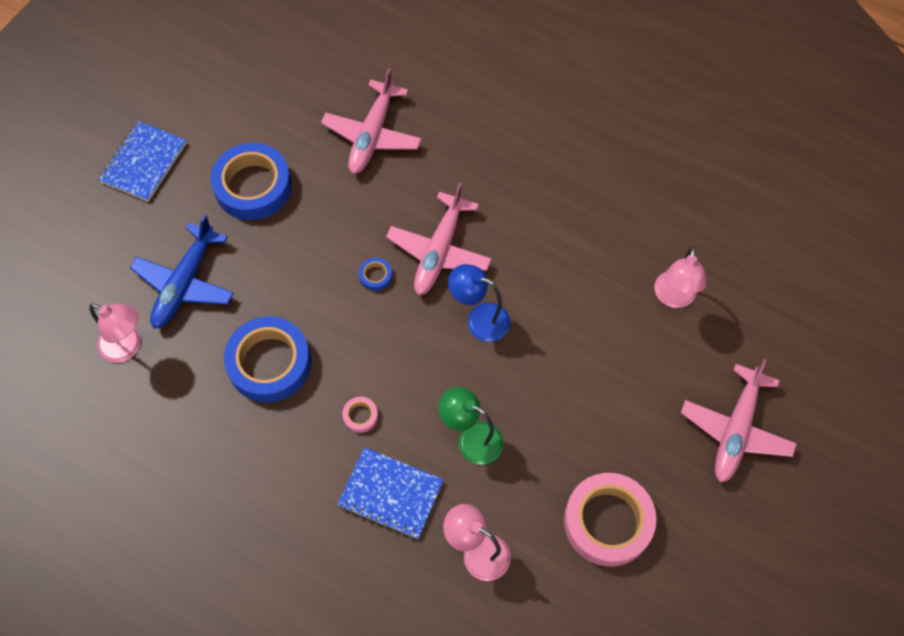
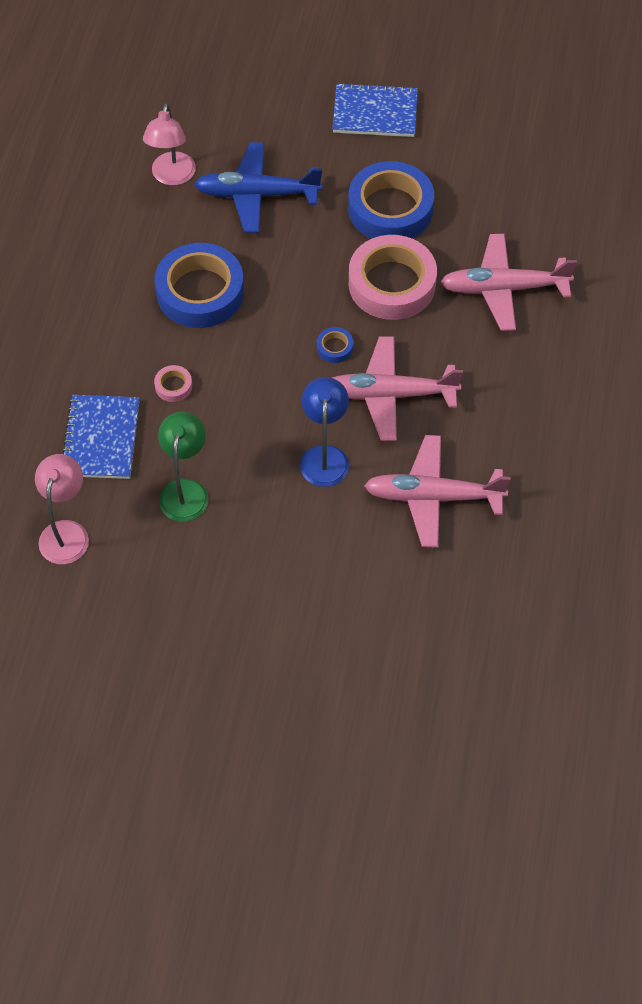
camera: 70 degrees right, 5 degrees down
pink tape [564,473,657,566] -> pink tape moved to [349,235,437,320]
pink lamp [655,246,707,308] -> none
pink plane [681,359,797,483] -> pink plane moved to [364,435,511,548]

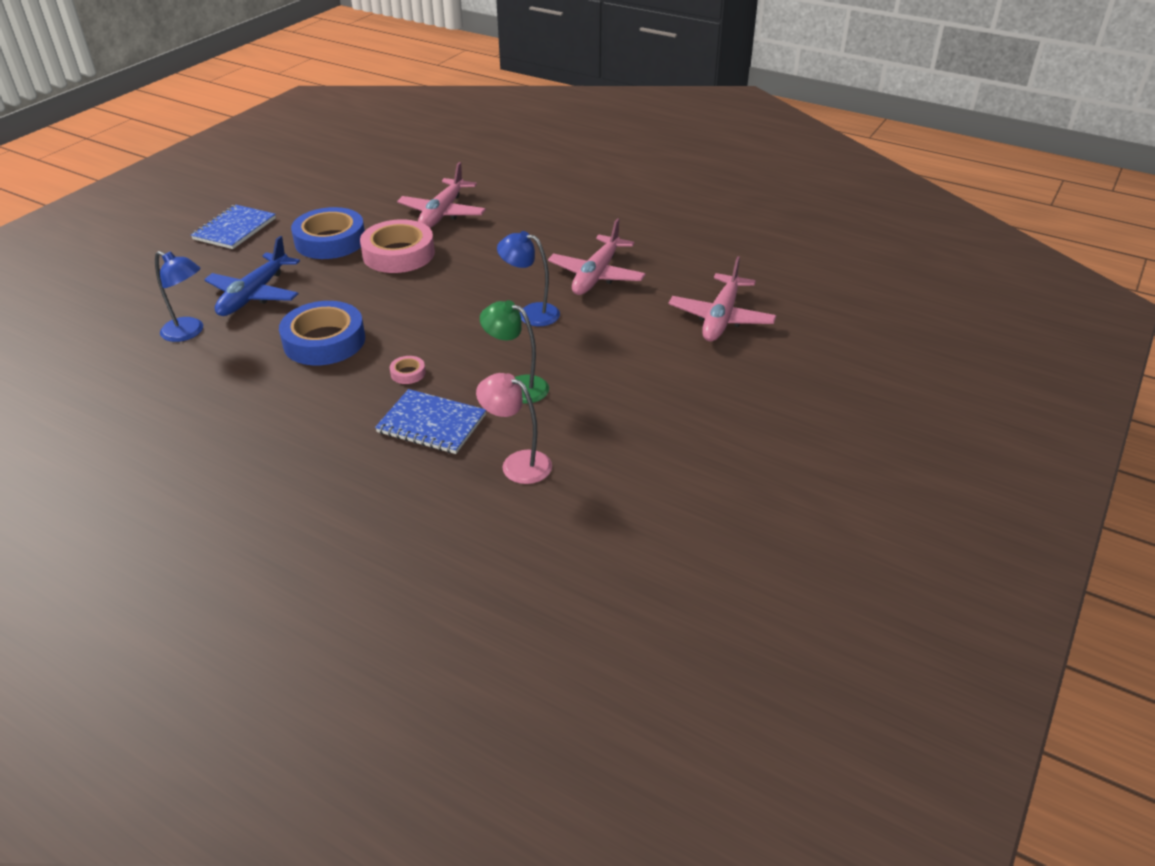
camera: 70 degrees left, 20 degrees down
pink lamp [143,103,196,185] -> blue lamp [155,251,203,342]
blue tape [317,327,353,363] -> none
pink plane [332,336,463,441] -> pink plane moved to [669,256,777,341]

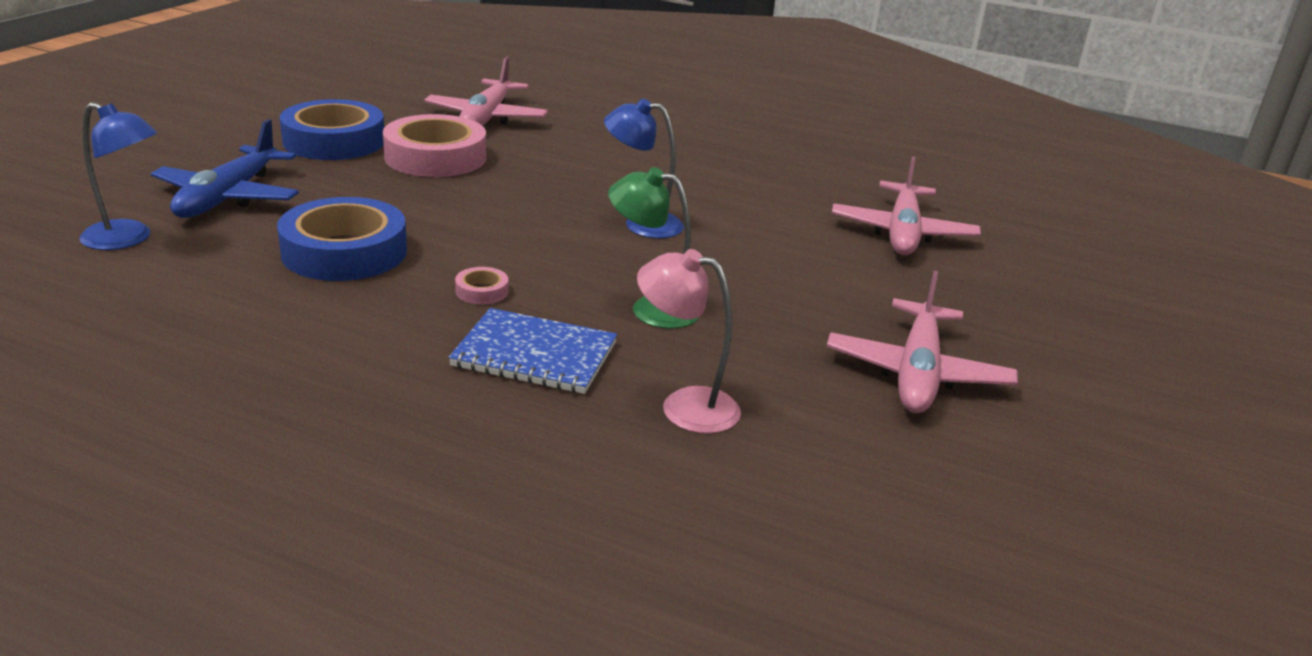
camera: 10 degrees left, 10 degrees down
blue notebook [191,204,276,249] -> none
pink plane [548,218,646,295] -> pink plane moved to [827,270,1018,413]

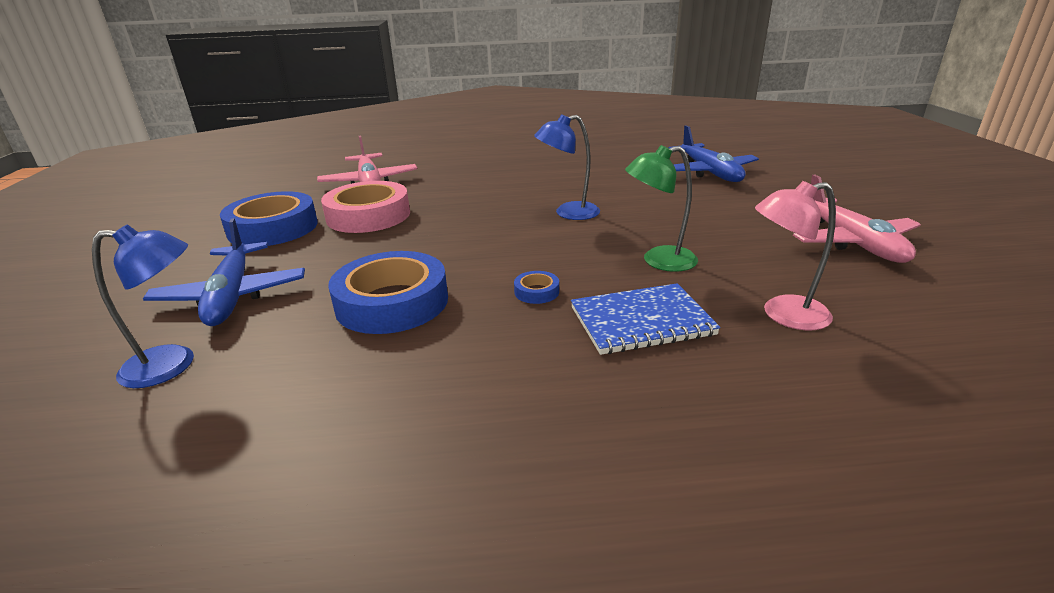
camera: 25 degrees left, 0 degrees up
pink tape [455,267,508,304] -> blue tape [514,271,559,304]
pink plane [832,156,981,255] -> blue plane [669,125,759,182]

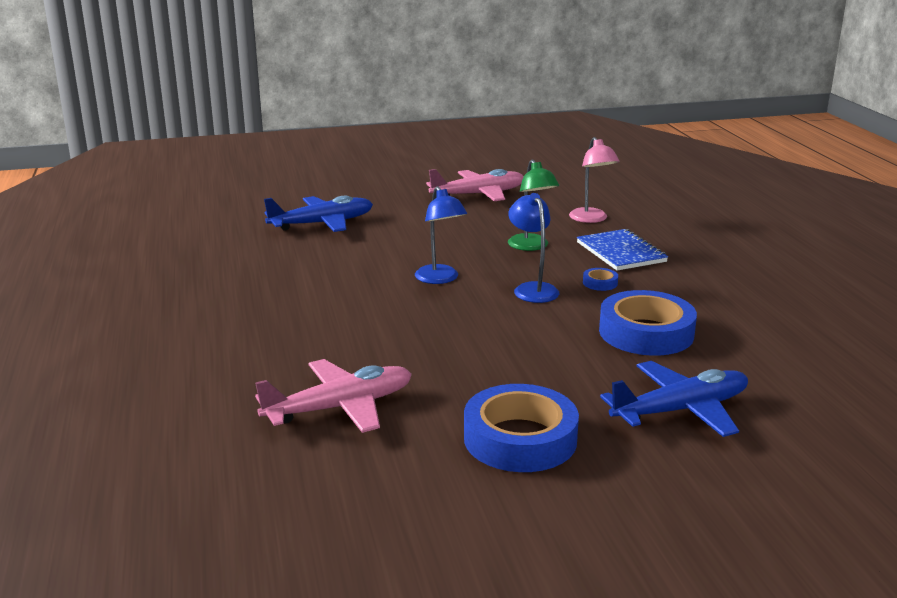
camera: 100 degrees left, 5 degrees down
blue lamp [92,224,194,388] -> blue lamp moved to [508,193,559,303]
pink tape [321,181,410,233] -> none

